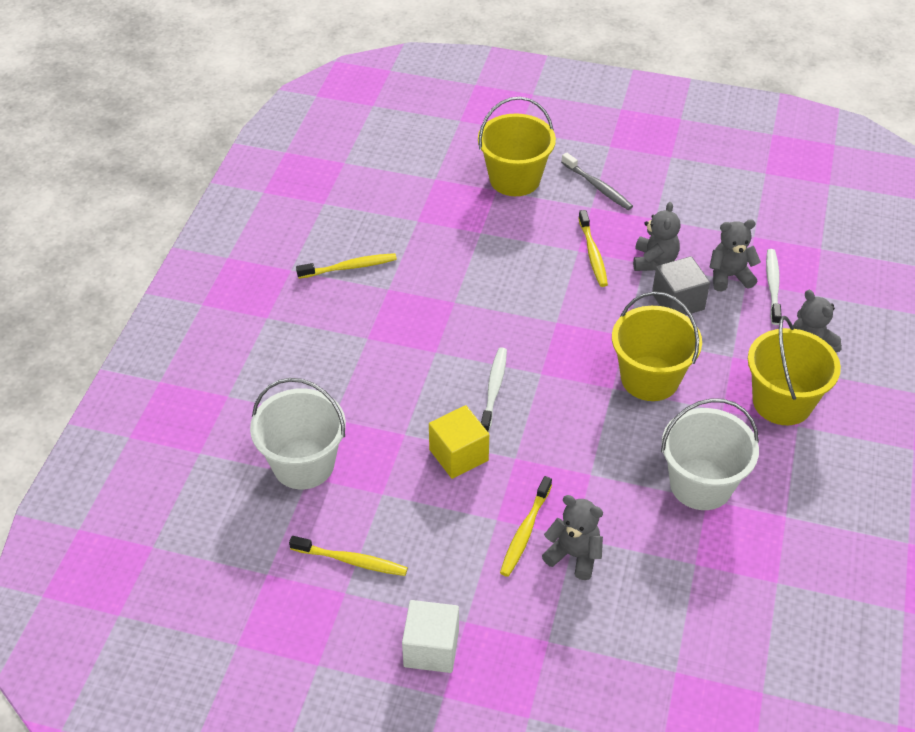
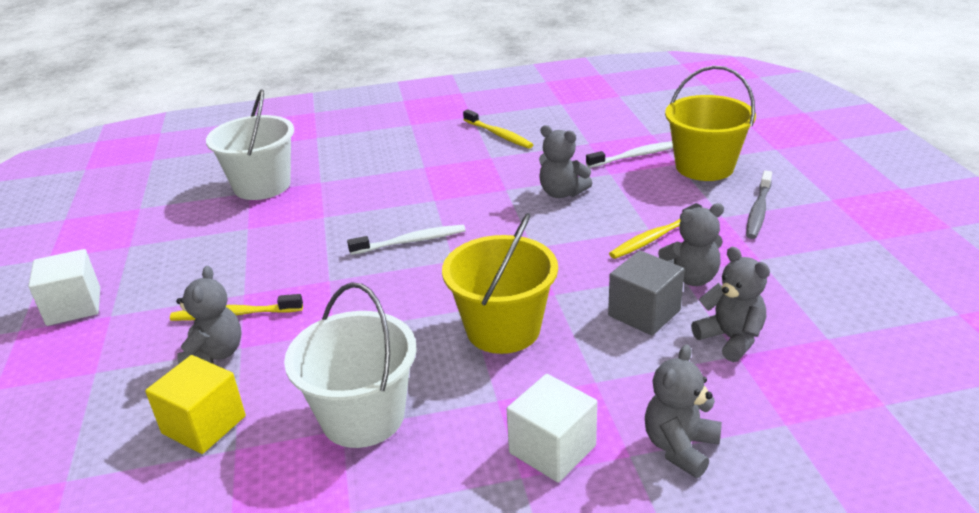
camera: 65 degrees right, 15 degrees down
yellow toothbrush [289,536,408,576] -> none
yellow cube [429,405,489,479] -> yellow cube moved to [145,355,246,454]
yellow bucket [748,316,841,425] -> white cube [507,374,597,483]
white toothbrush [766,249,782,325] -> white toothbrush moved to [586,141,673,168]
none -> grey teddy bear [539,125,592,198]

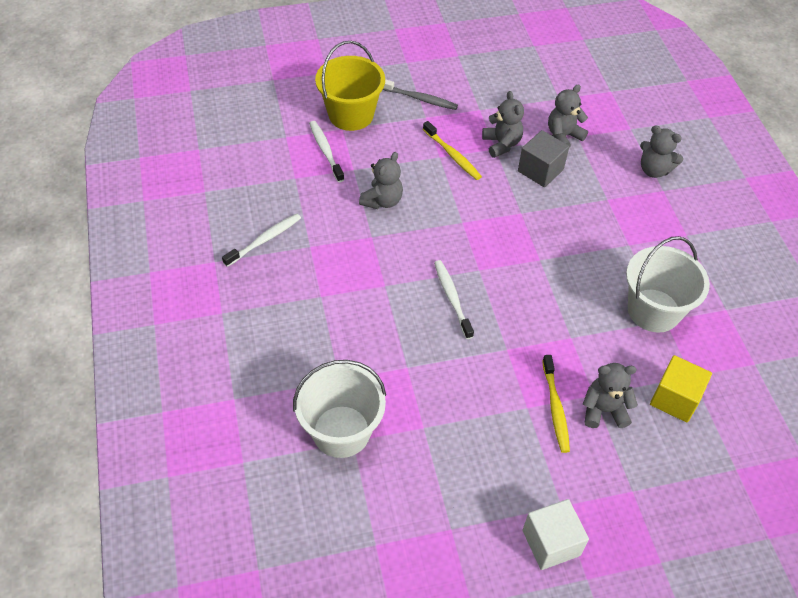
camera: 95 degrees left, 20 degrees up
yellow bucket [442,213,558,354] -> none
yellow toothbrush [463,109,533,149] -> white toothbrush [222,214,301,267]
white cube [507,374,597,483] -> none

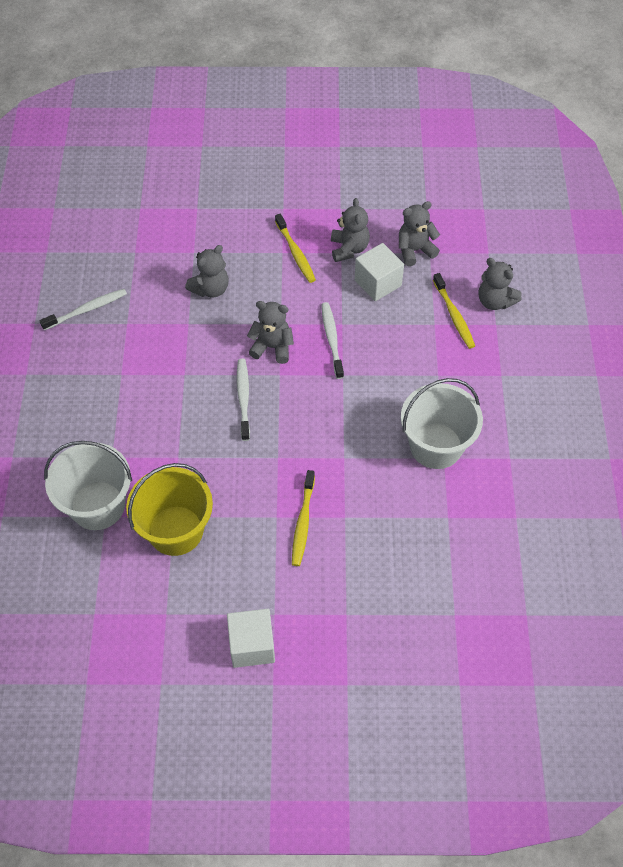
camera: 15 degrees right, 5 degrees up
white toothbrush [309,121,344,182] -> white toothbrush moved to [322,302,344,379]
yellow bucket [315,41,385,131] -> yellow bucket moved to [126,463,213,556]
grey toothbrush [383,79,458,110] -> none
grey cube [518,130,569,187] -> white cube [355,243,404,301]
grey teddy bear [583,363,638,428] -> grey teddy bear moved to [247,301,294,364]
yellow cube [650,355,712,423] -> none
none -> yellow toothbrush [433,273,475,349]

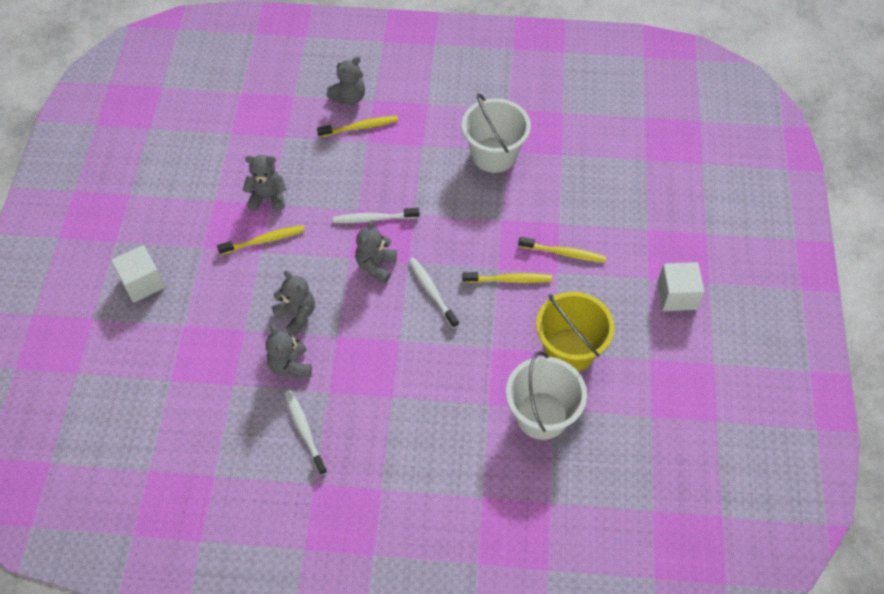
camera: 85 degrees left, 0 degrees up
white toothbrush [237,359,250,441] -> white toothbrush turned 60 degrees clockwise [409,258,459,328]
white cube [355,243,404,301] -> white cube moved to [111,245,165,303]
grey teddy bear [399,201,440,266] -> grey teddy bear moved to [265,325,312,378]
none -> yellow toothbrush [462,272,552,283]

